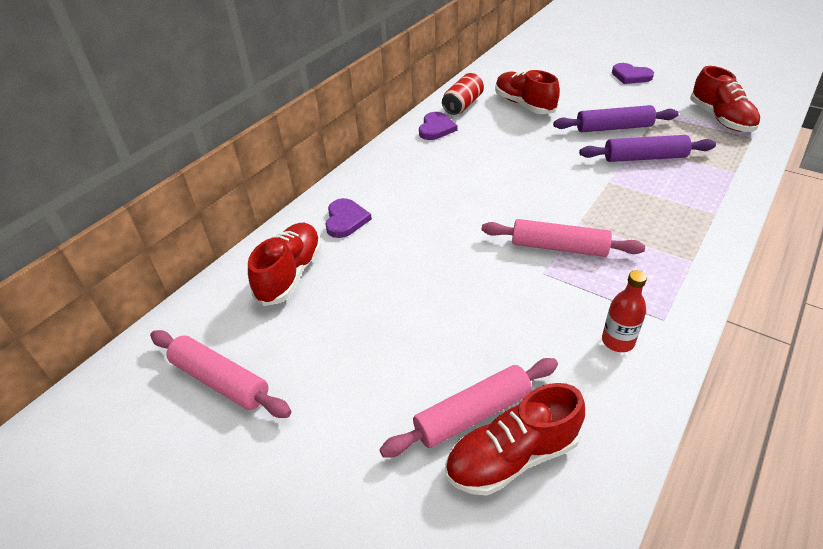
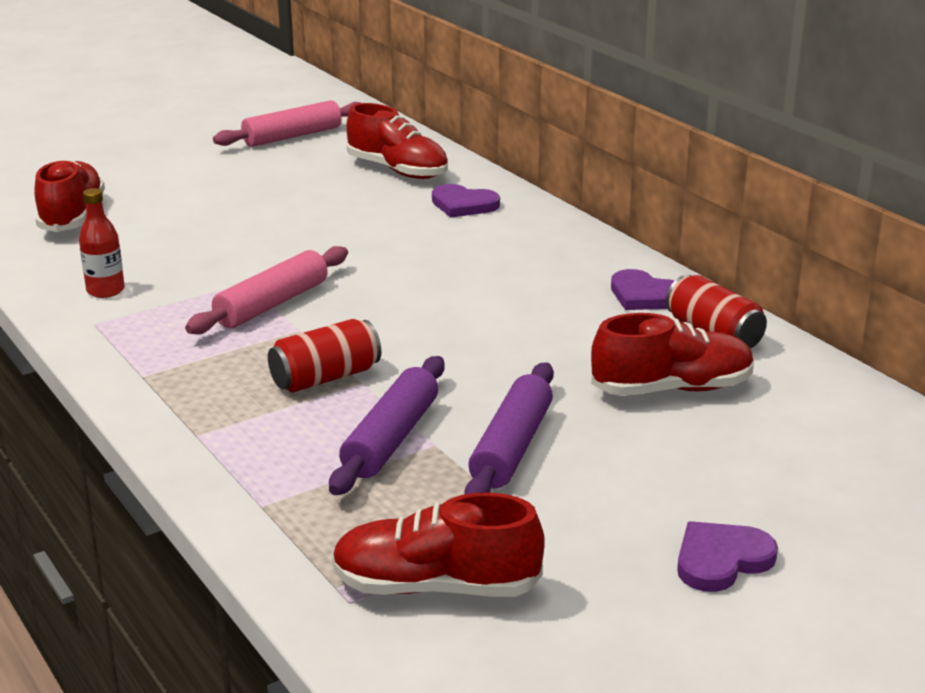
camera: 110 degrees right, 15 degrees down
pink rolling pin [379,358,558,458] -> none
none -> red can [268,319,381,392]

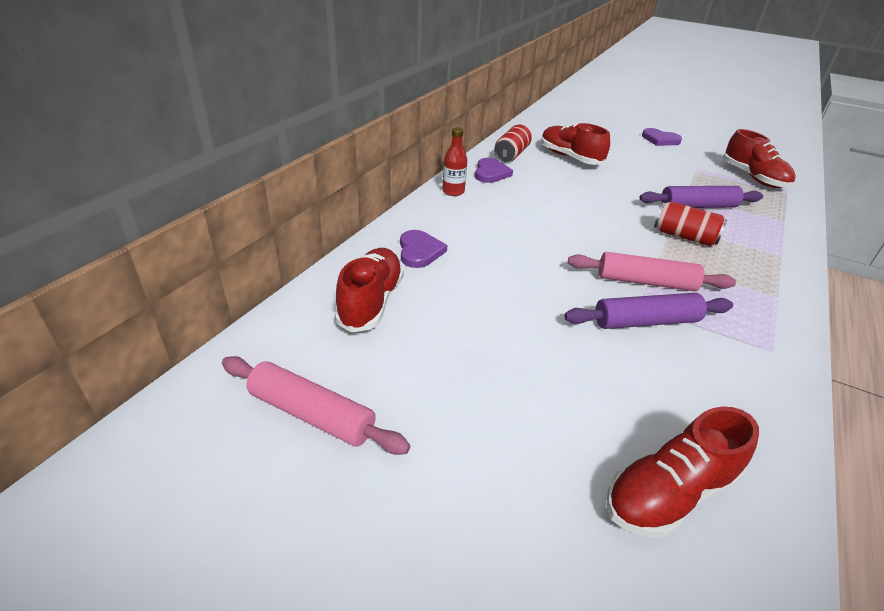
camera: 120 degrees left, 10 degrees up
red bottle [79,188,125,298] -> red bottle moved to [442,127,467,196]
purple rolling pin [465,362,554,494] -> purple rolling pin moved to [564,293,733,329]

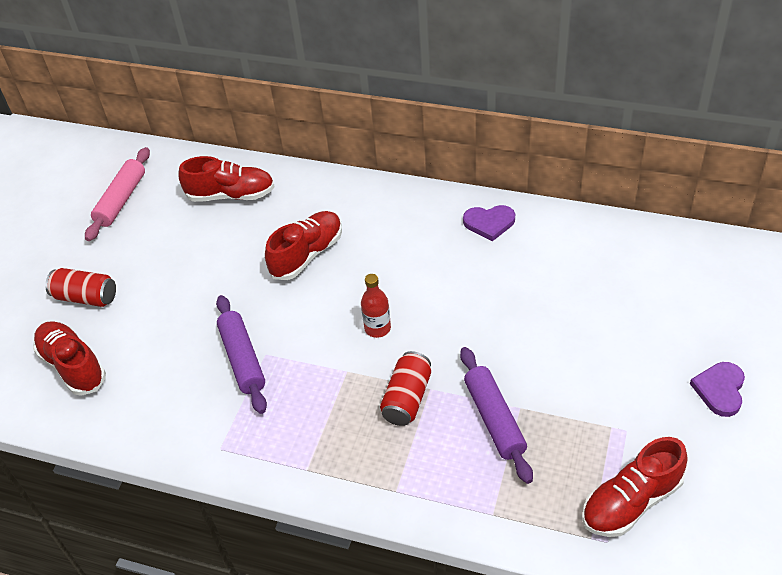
camera: 85 degrees right, 10 degrees up
purple heart [400,230,447,268] -> none
red bottle [442,127,467,196] -> red bottle moved to [361,274,391,338]
red can [494,124,532,162] -> red can moved to [45,268,116,307]
red shoe [541,122,610,165] -> red shoe moved to [265,211,342,280]
pink rolling pin [568,252,736,291] -> none

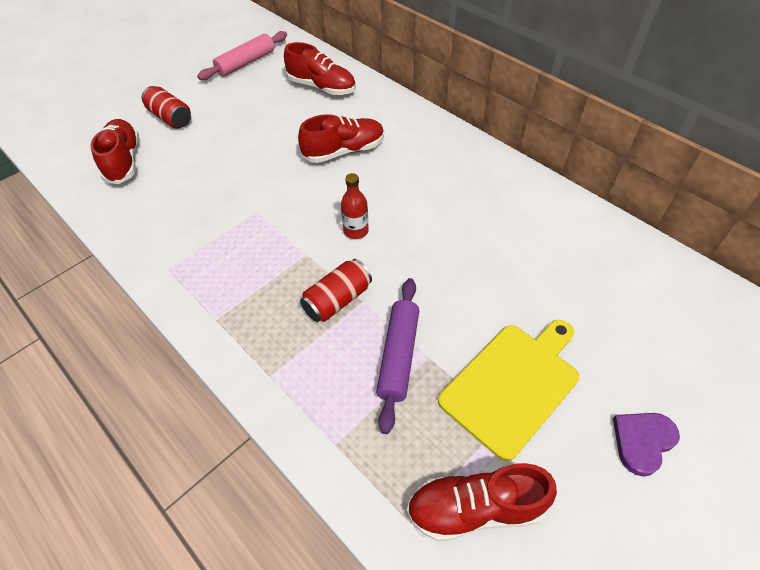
camera: 25 degrees right, 5 degrees up
purple rolling pin [216,295,267,414] -> none
purple heart [463,205,515,241] -> none
none -> yellow cutting board [438,320,579,461]

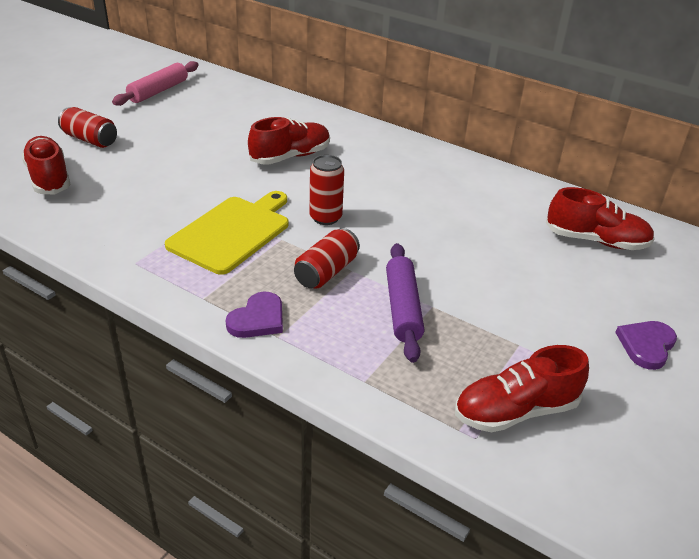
camera: 15 degrees left, 15 degrees down
red shoe [284,42,356,95] -> red shoe moved to [546,187,655,250]
red bottle [341,173,369,239] -> red can [310,155,344,225]
yellow cutting board [438,320,579,461] -> yellow cutting board moved to [165,191,288,275]
none -> purple heart [226,291,283,338]

